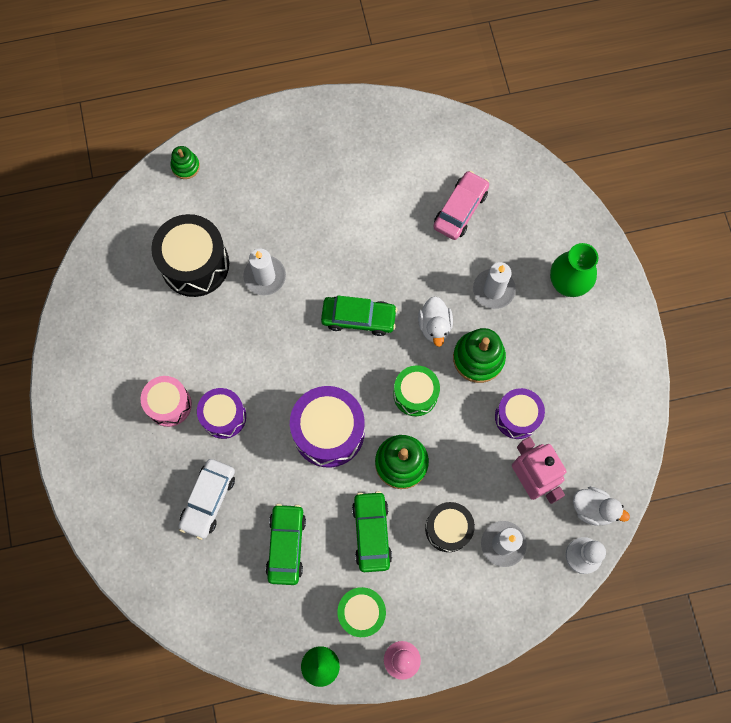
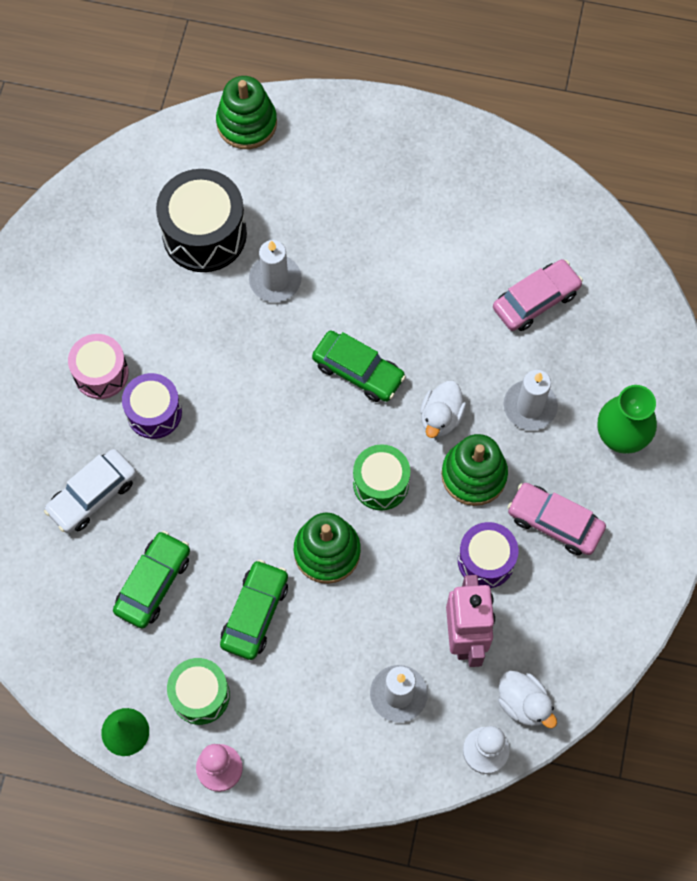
camera: 25 degrees right, 5 degrees down
green stacking toy [171,146,200,179] -> green stacking toy [216,76,277,149], size x1.72
purple drum [290,386,365,468] -> none
black drum [425,502,475,552] -> none
none -> pink car [507,483,606,555]

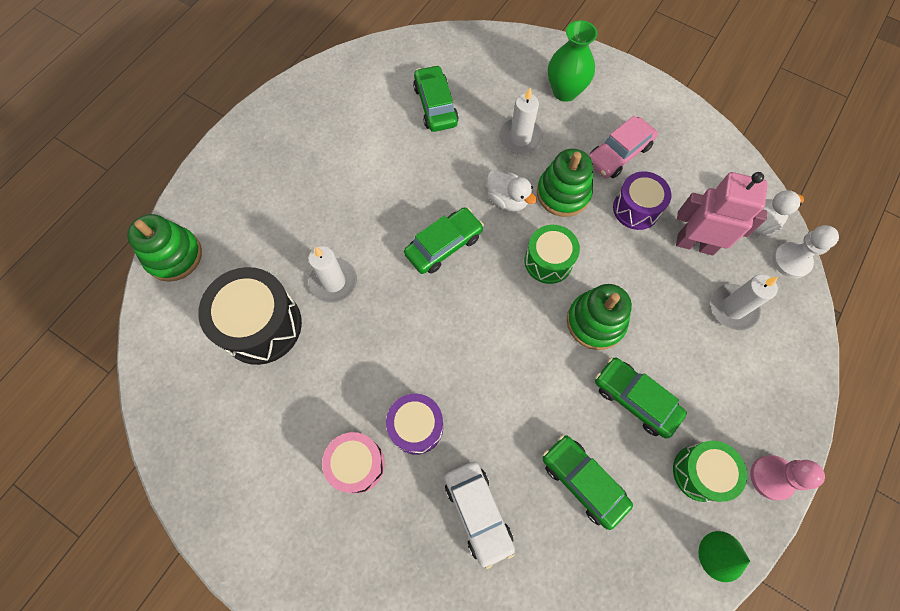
camera: 70 degrees left, 0 degrees up
pink car [493,259,583,331] -> green car [413,65,459,132]

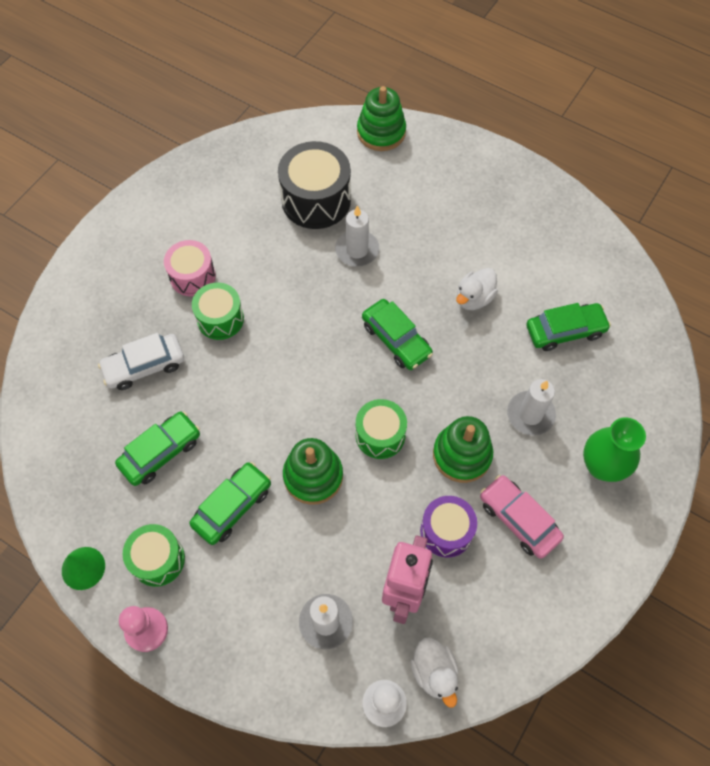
camera: 90 degrees right, 5 degrees down
purple drum [386,393,443,455] -> green drum [192,283,244,340]
white duck [486,170,537,212] -> white duck moved to [456,268,498,310]

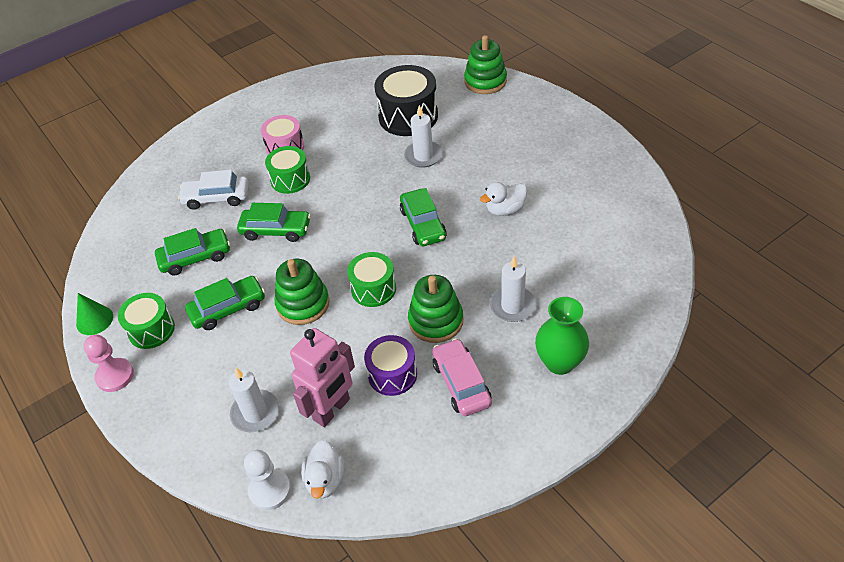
camera: 25 degrees right, 15 degrees down
green car [526,303,611,351] -> green car moved to [237,203,311,242]

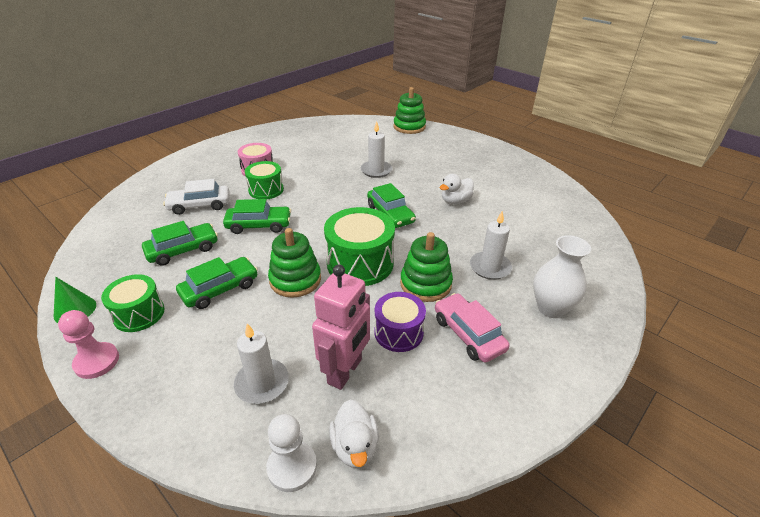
camera: 15 degrees left, 10 degrees down
green drum [347,252,396,307] -> green drum [324,207,395,286], size x1.59
black drum [374,65,438,136] -> none
green vase [535,297,589,375] -> white vase [533,235,591,318]

